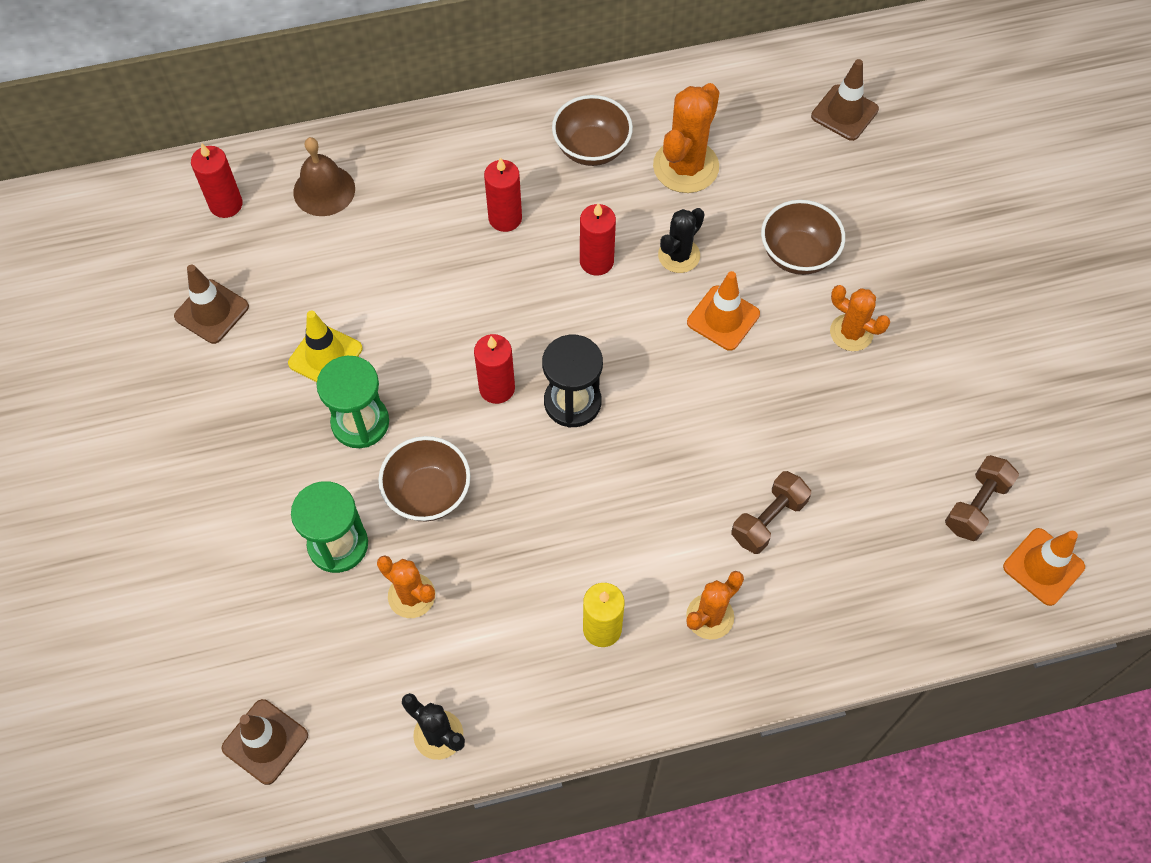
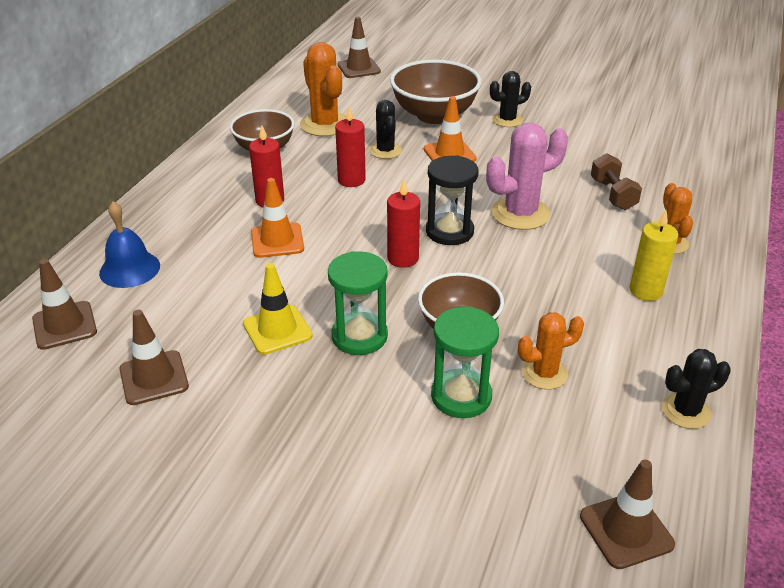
camera: 55 degrees left, 25 degrees down
red candle [191,143,243,218] -> brown traffic cone [32,259,97,350]
brown bell [293,137,355,216] -> blue bell [99,201,160,288]
brown bowl [761,200,845,275] -> brown bowl [390,60,481,124], size x1.50
orange cactus [830,285,890,351] -> black cactus [490,71,531,127]
brown dumbbell [945,455,1019,541] -> none
orange traffic cone [1003,528,1085,606] -> orange traffic cone moved to [251,178,304,258]
none -> pink cactus [486,123,568,230]

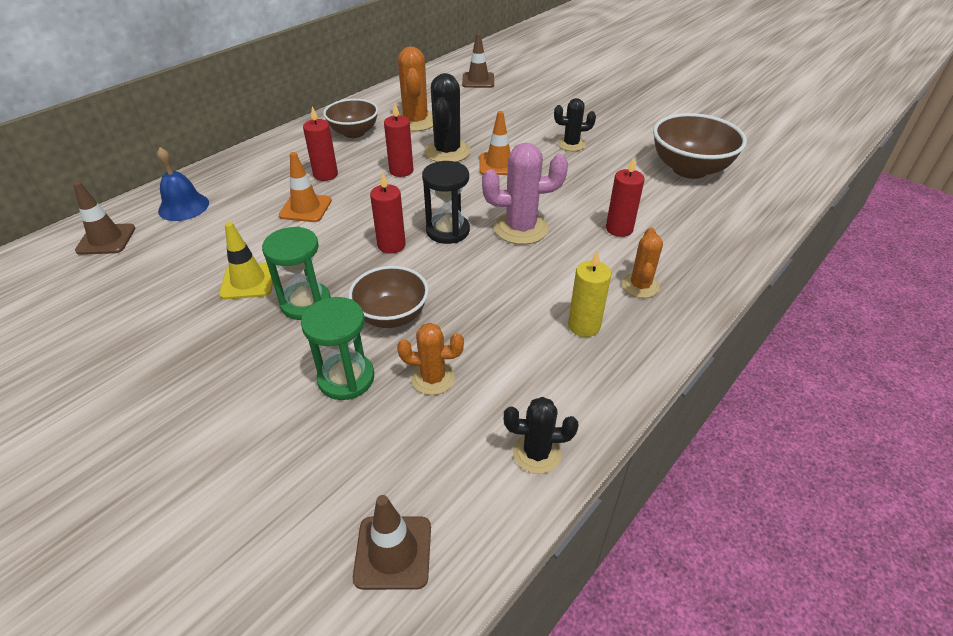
camera: 20 degrees right, 5 degrees up
brown traffic cone [120,310,189,405] -> none
black cactus [370,100,402,159] -> black cactus [424,73,471,162], size x1.62
brown bowl [390,60,481,124] -> brown bowl moved to [653,113,747,179]
brown dumbbell [591,153,642,210] -> red candle [606,157,645,237]

